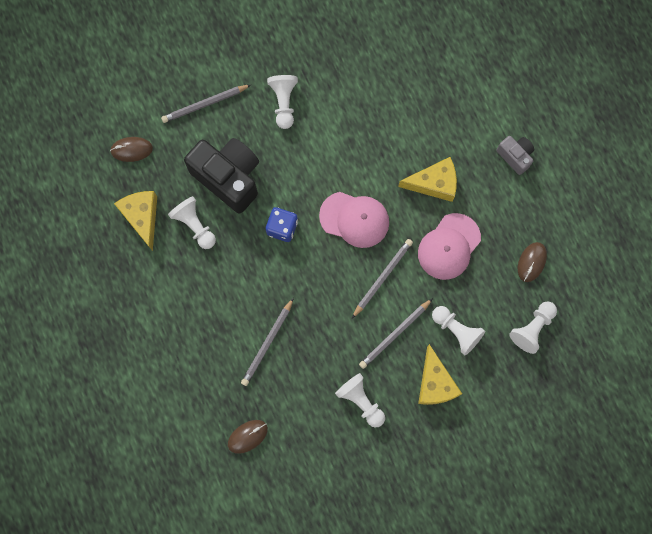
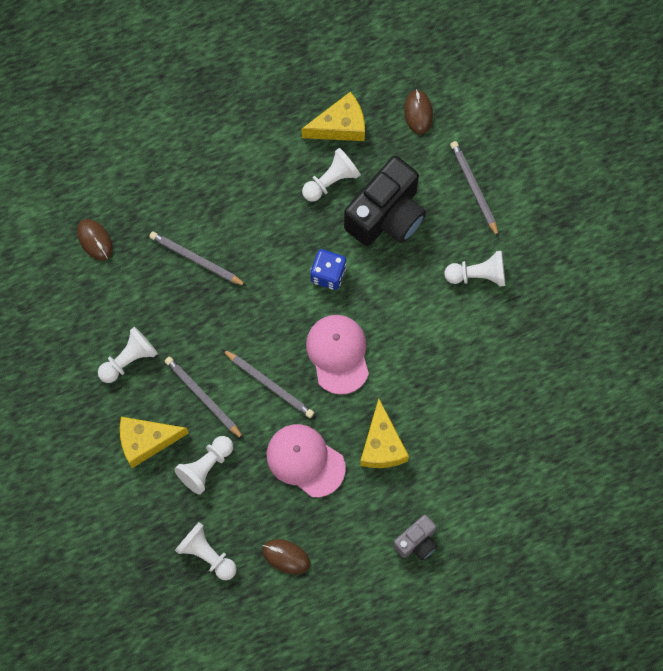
camera: 90 degrees right, 5 degrees down
pink cap [319,192,389,248] -> pink cap turned 150 degrees clockwise [306,315,369,395]

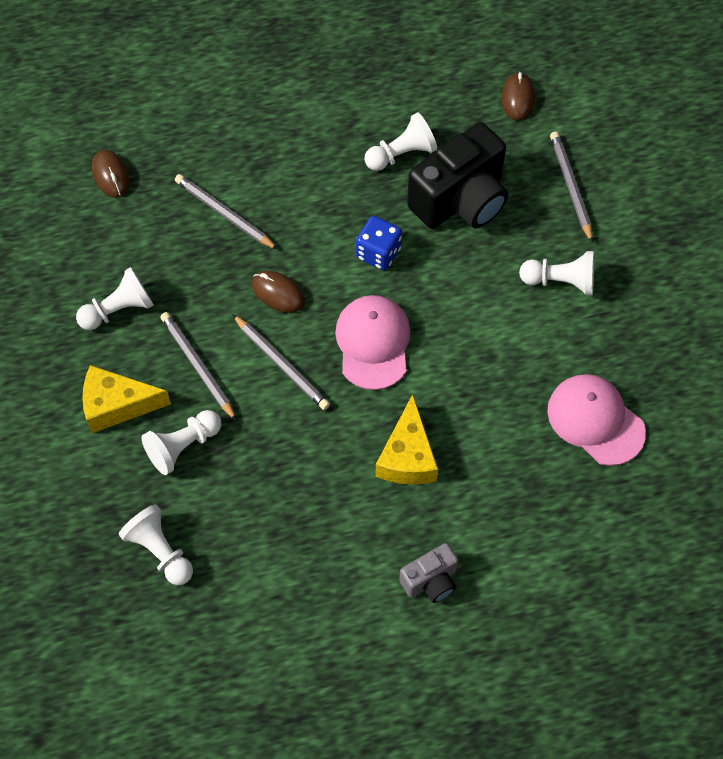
camera: 10 degrees right, 10 degrees down
brown mouse [262,539,310,574] -> brown mouse moved to [252,271,305,313]
pink cap [267,424,346,497] -> pink cap moved to [547,374,646,466]
yellow cheese [302,92,365,141] -> none

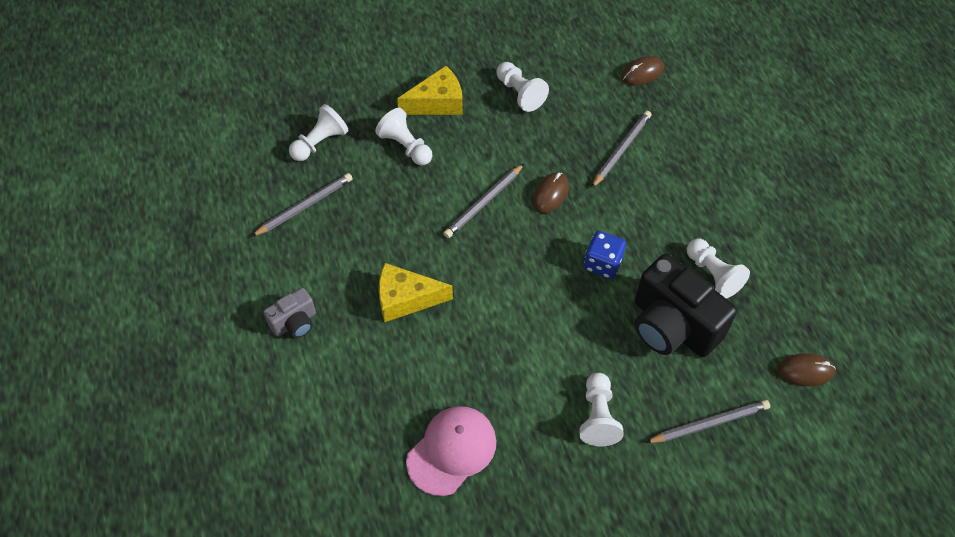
camera: 85 degrees right, 5 degrees down
yellow cheese [82,365,171,433] -> yellow cheese turned 75 degrees clockwise [397,66,463,115]
grey pencil [160,312,237,421] -> grey pencil moved to [251,173,353,237]
pink cap [335,295,411,390] -> none
grey camera [399,543,458,603] -> grey camera turned 90 degrees counterclockwise [263,288,316,338]

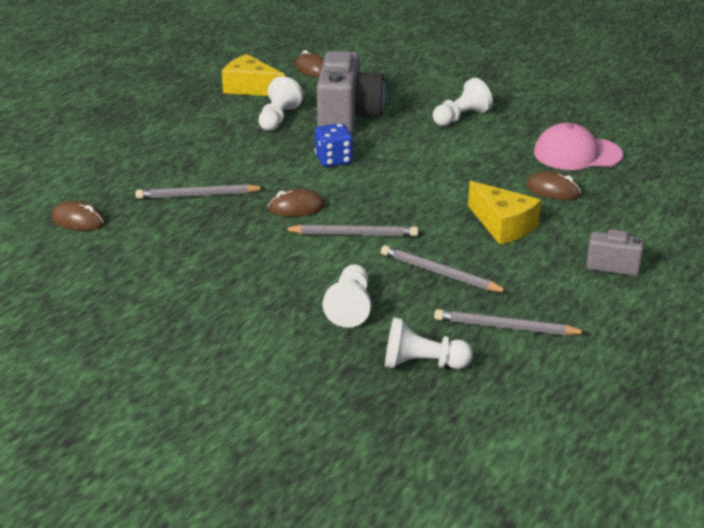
camera: 130 degrees left, 25 degrees down
yellow cheese [397,66,463,115] -> yellow cheese moved to [222,54,285,96]
white pawn [497,62,549,112] -> none
black camera [634,254,737,357] -> grey camera [317,51,385,133]
grey pencil [645,400,770,443] -> grey pencil moved to [381,245,508,292]
none -> brown mouse [526,171,581,200]

